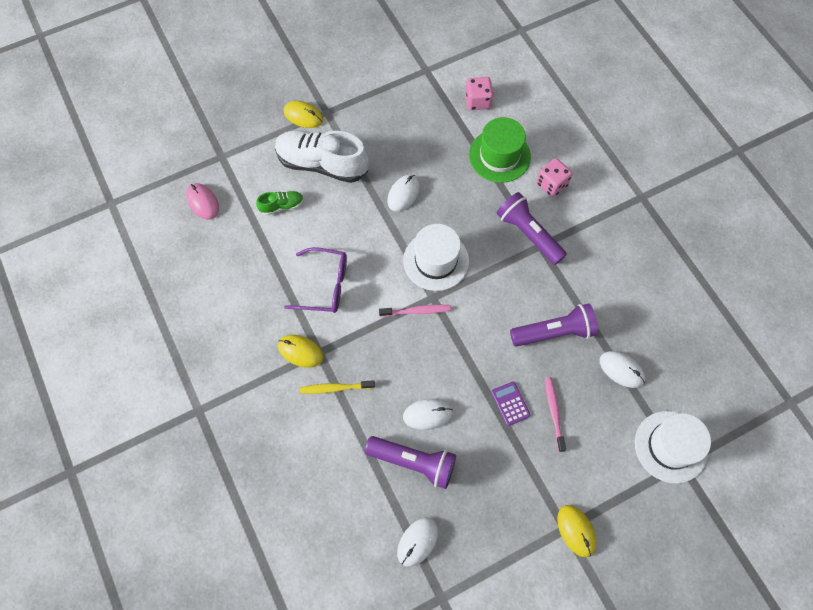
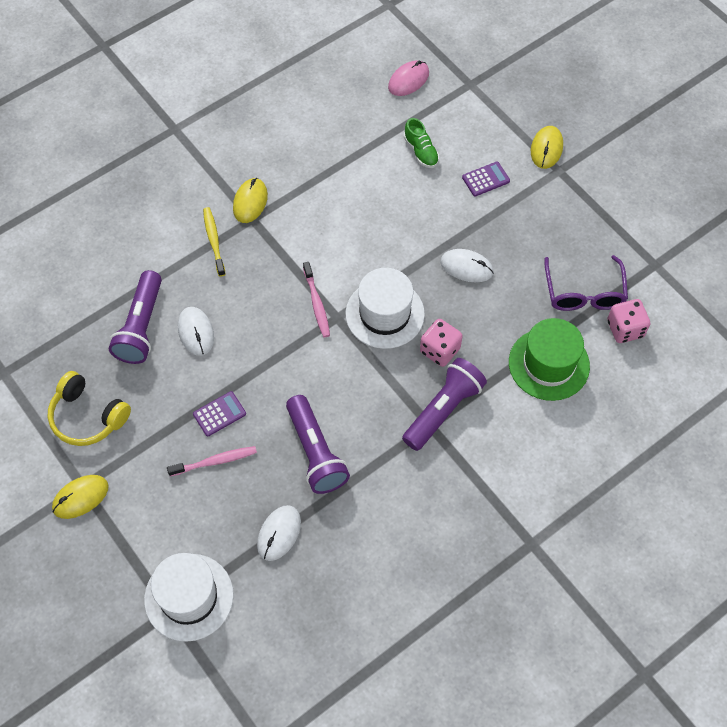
camera: 80 degrees right, 5 degrees down
white shoe [275,130,369,183] -> purple calculator [462,161,510,197]
purple glasses [284,247,347,313] -> purple glasses moved to [544,255,628,311]
white mouse [397,518,438,567] -> none
pink dice [536,158,572,197] -> pink dice moved to [420,319,463,367]
none -> yellow headphones [48,371,131,446]

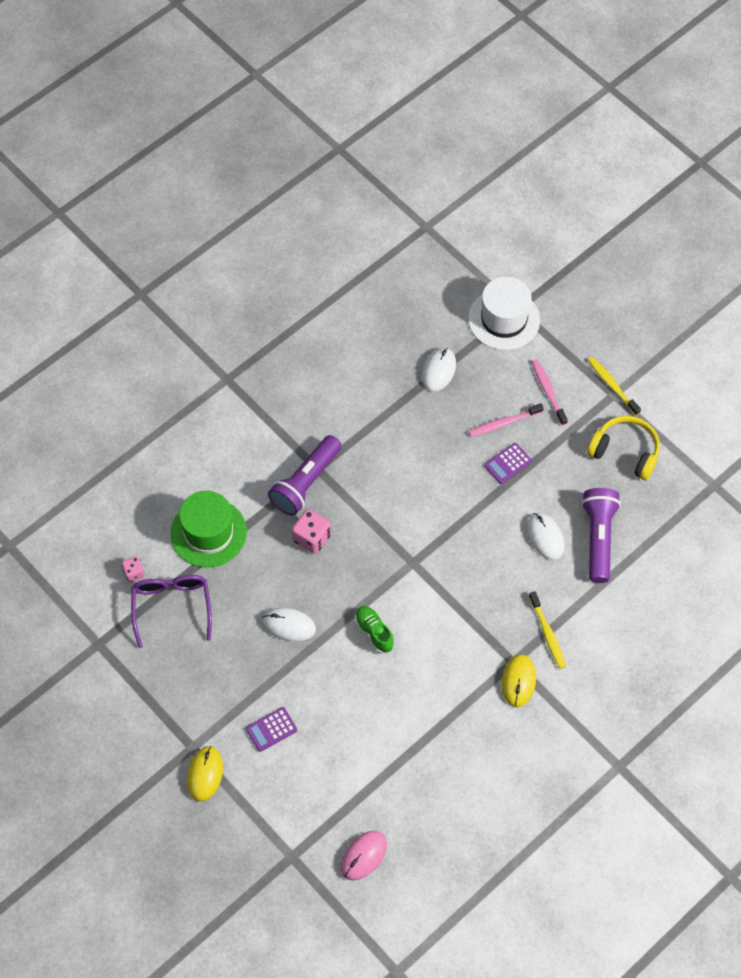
camera: 175 degrees right, 0 degrees up
yellow mouse [52,475,109,519] -> yellow toothbrush [588,357,641,416]
purple flashlight [286,395,350,494] -> none
pink toothbrush [303,262,330,337] -> pink toothbrush moved to [532,359,568,425]
white hat [345,268,425,349] -> none
green shoe [404,118,439,168] -> green shoe moved to [355,606,394,653]
pink dice [607,299,650,343] -> pink dice [122,556,145,582], size x0.60

